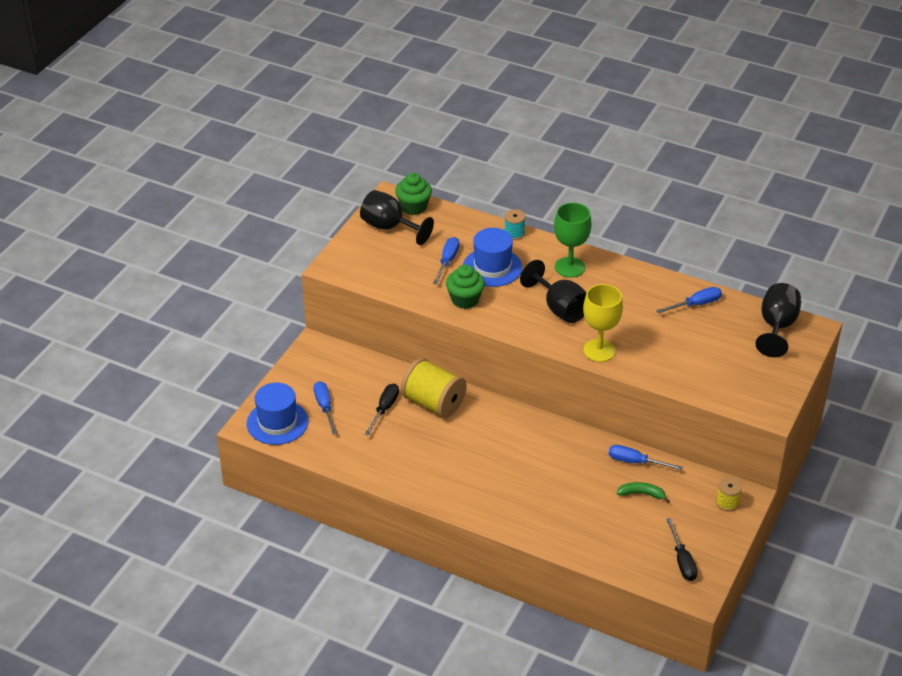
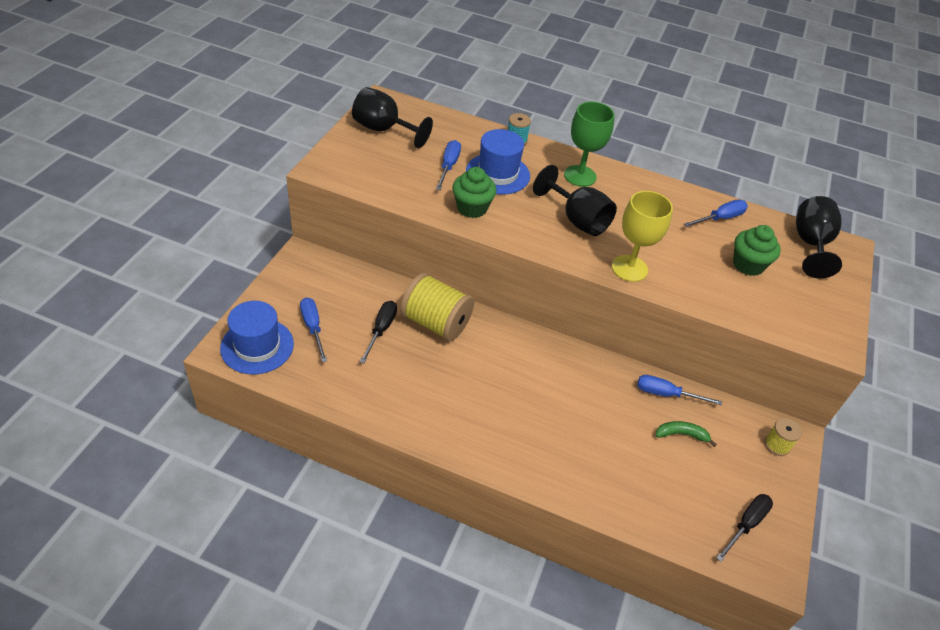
camera: 10 degrees left, 5 degrees up
green cupcake [395,173,432,215] -> green cupcake moved to [733,225,781,276]
black screwdriver [666,518,698,581] -> black screwdriver turned 120 degrees counterclockwise [716,494,773,562]

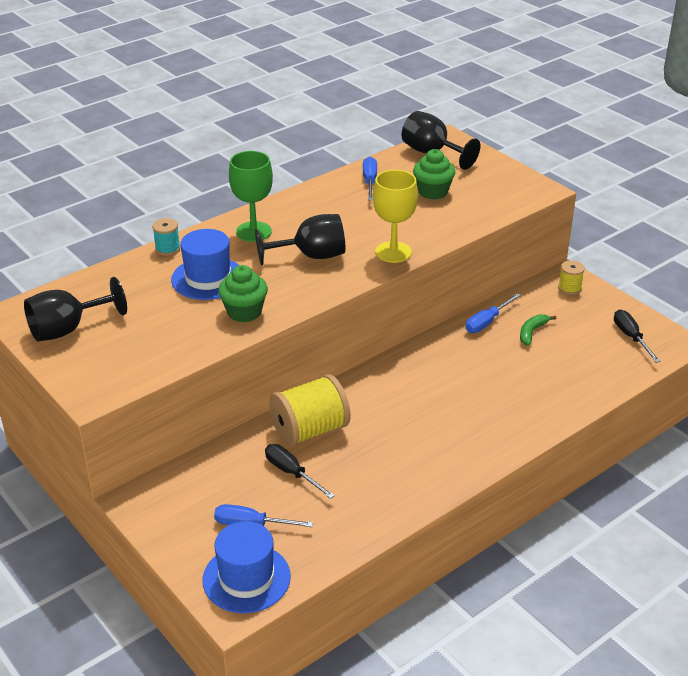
camera: 55 degrees left, 10 degrees down
blue screwdriver [436,140,461,190] -> none

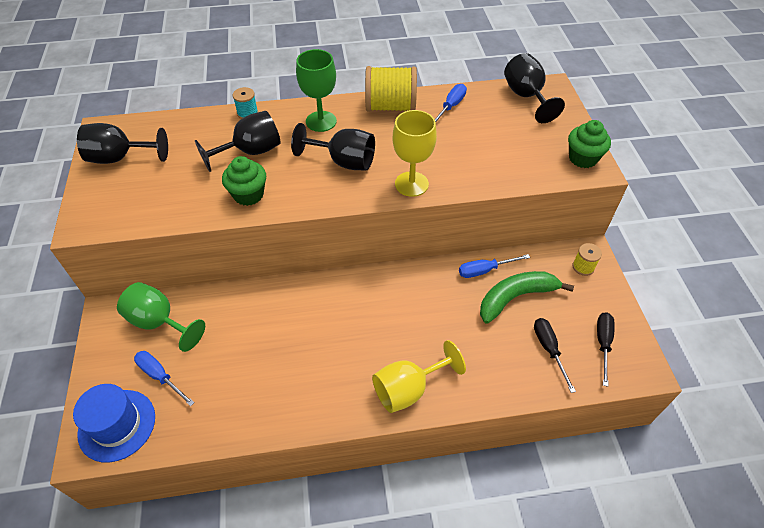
camera: 30 degrees right, 15 degrees up
blue hat [171,229,239,300] -> black goblet [195,111,281,172]
black screwdriver [265,444,335,499] -> black screwdriver moved to [534,318,576,393]
yellow spool [269,374,350,447] -> yellow spool moved to [365,66,417,112]
green cupcake [413,149,455,200] -> green cupcake moved to [568,120,611,168]
green banana [520,314,556,345] -> green banana [480,271,574,324], size x1.92
none -> green goblet [117,282,205,352]
none -> yellow goblet [372,340,466,413]

